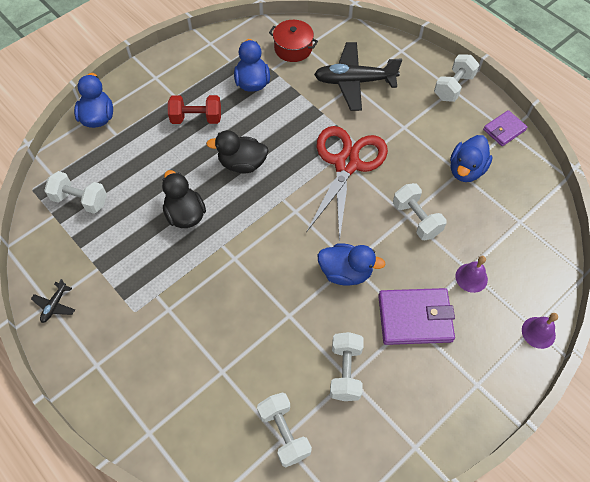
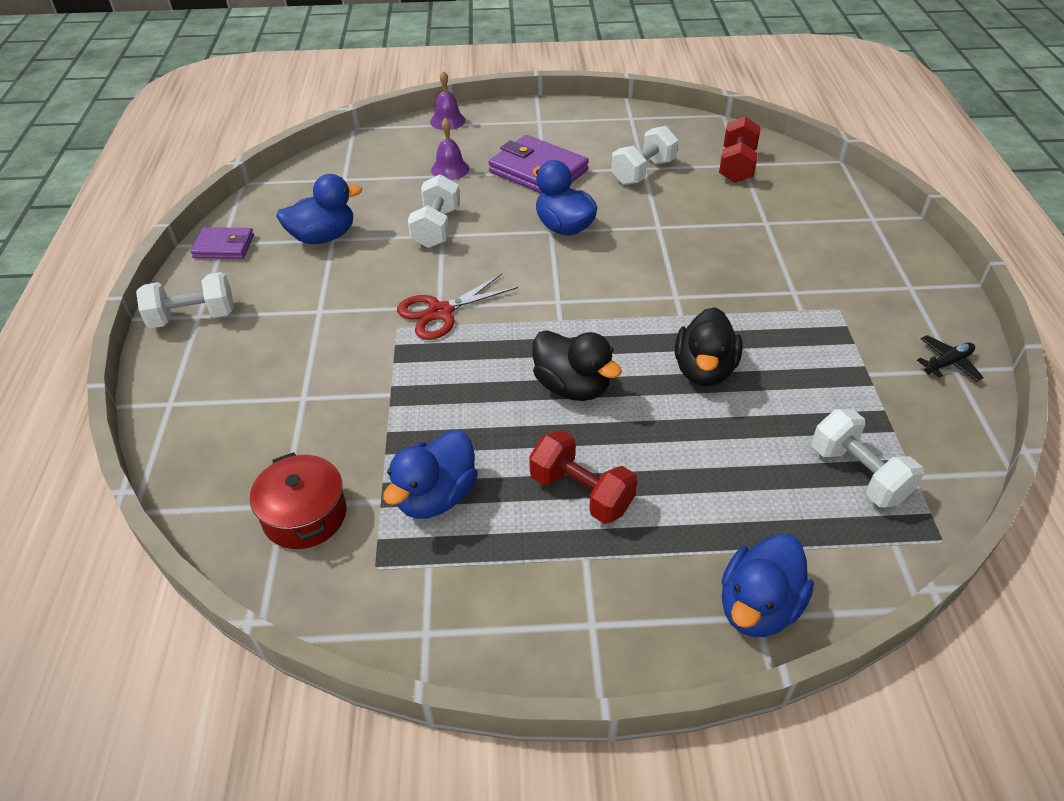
camera: 140 degrees left, 15 degrees down
white dumbbell [257,392,312,467] -> red dumbbell [719,116,761,183]
red scissors [306,126,388,242] -> red scissors [397,273,518,340], size x0.59
black plane [314,42,402,111] -> none

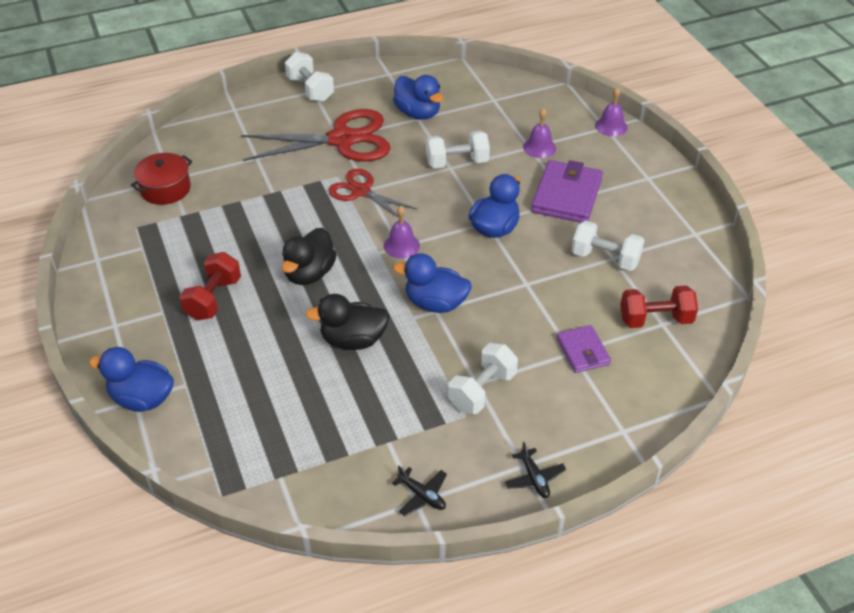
camera: 70 degrees right, 0 degrees up
purple wallet [190,227,254,259] -> purple wallet moved to [556,325,611,373]
blue duck [383,430,478,519] -> blue duck moved to [393,253,472,313]
white dumbbell [812,409,924,507] -> white dumbbell moved to [448,343,518,414]
none -> red scissors [241,109,390,162]
none -> purple bell [384,206,420,258]
none -> black plane [505,442,566,498]

